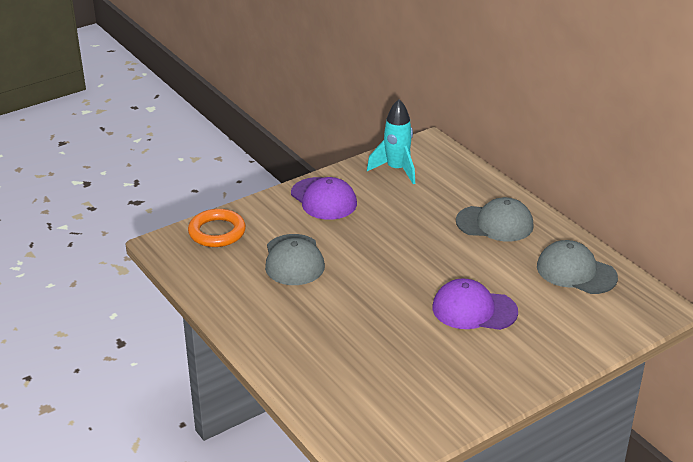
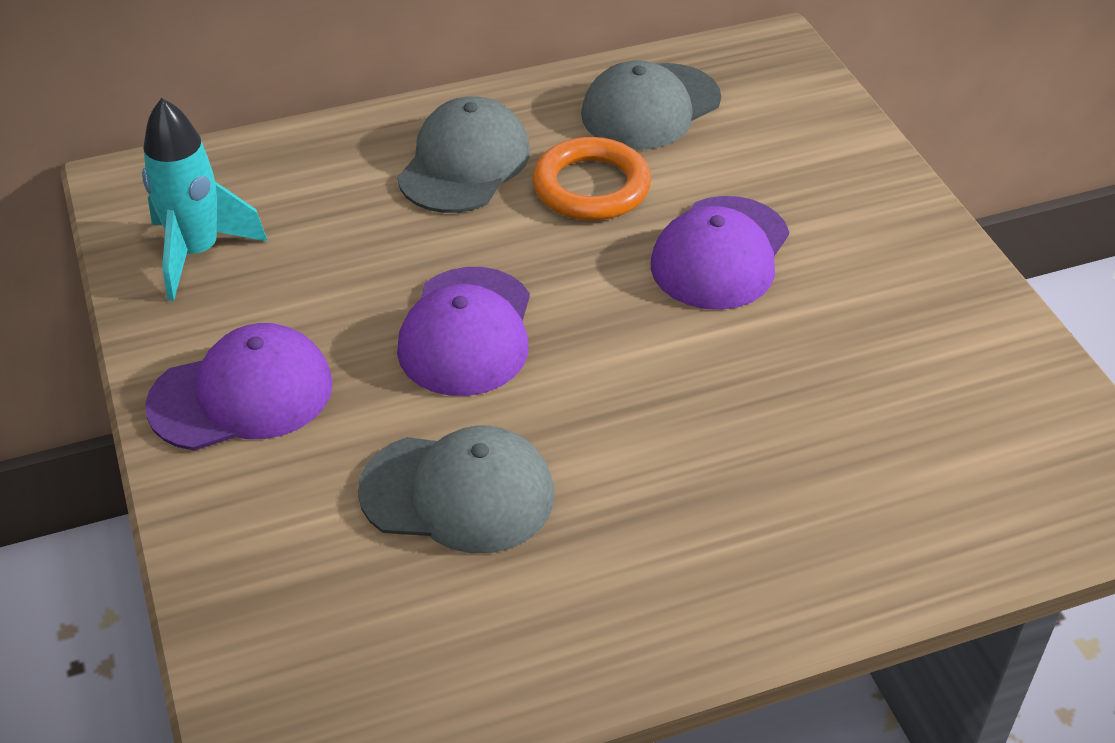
camera: 75 degrees left, 10 degrees up
orange ring [188,209,246,247] -> orange ring moved to [532,137,651,221]
none -> purple cap [397,267,530,396]

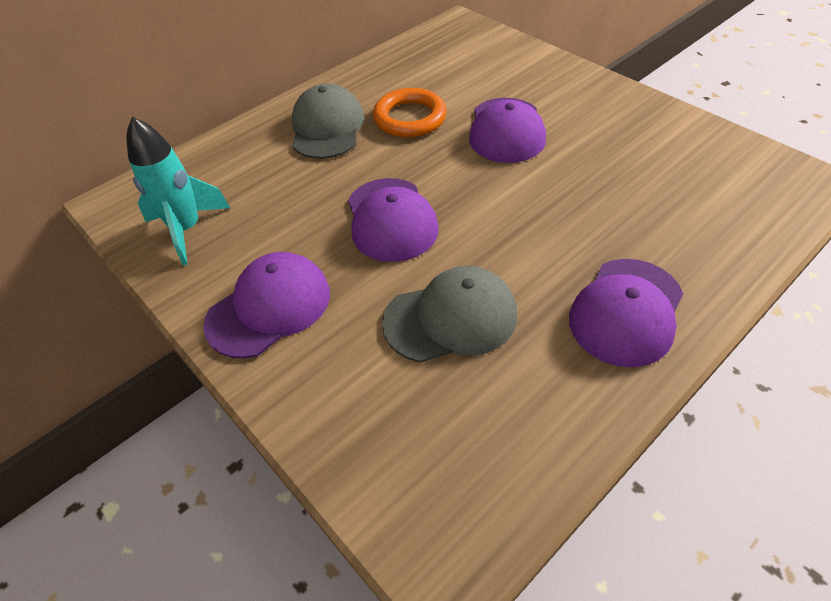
camera: 20 degrees left, 5 degrees up
grey cap [581,60,721,150] -> none
none -> purple cap [569,259,683,367]

